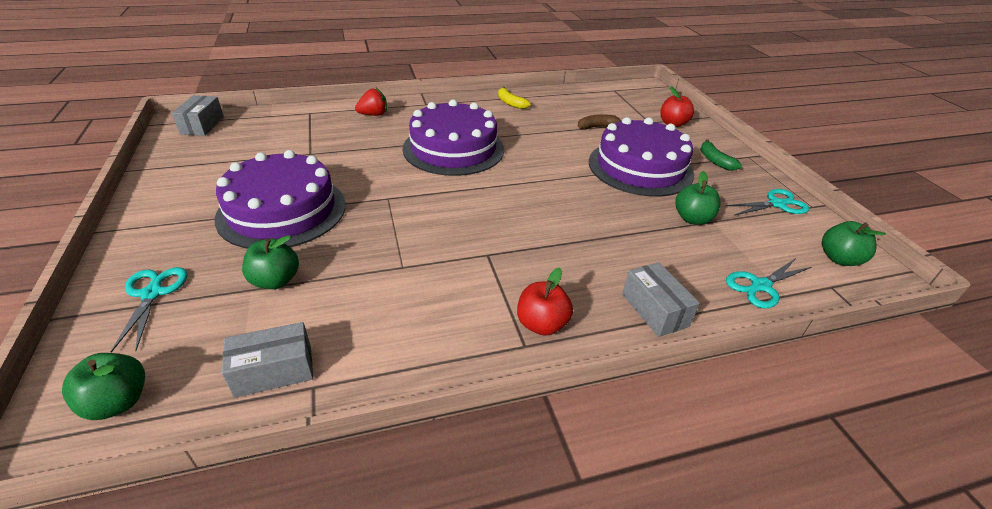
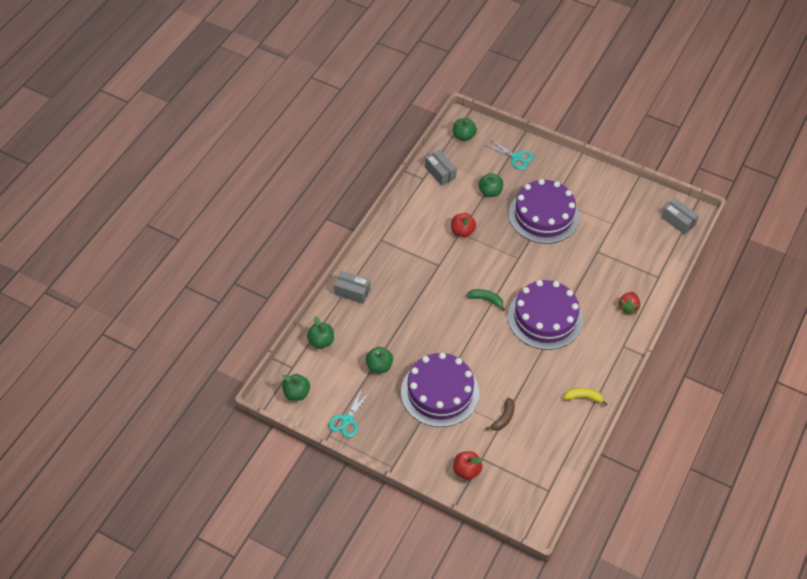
camera: 135 degrees right, 15 degrees up
grey box [222,322,313,398] -> grey box turned 60 degrees counterclockwise [425,150,457,186]
red apple [517,268,573,336] -> red apple moved to [451,213,476,237]
green banana [700,139,742,170] -> green banana moved to [467,289,505,311]
turquoise scissors [726,258,812,309] -> green apple [307,316,334,349]

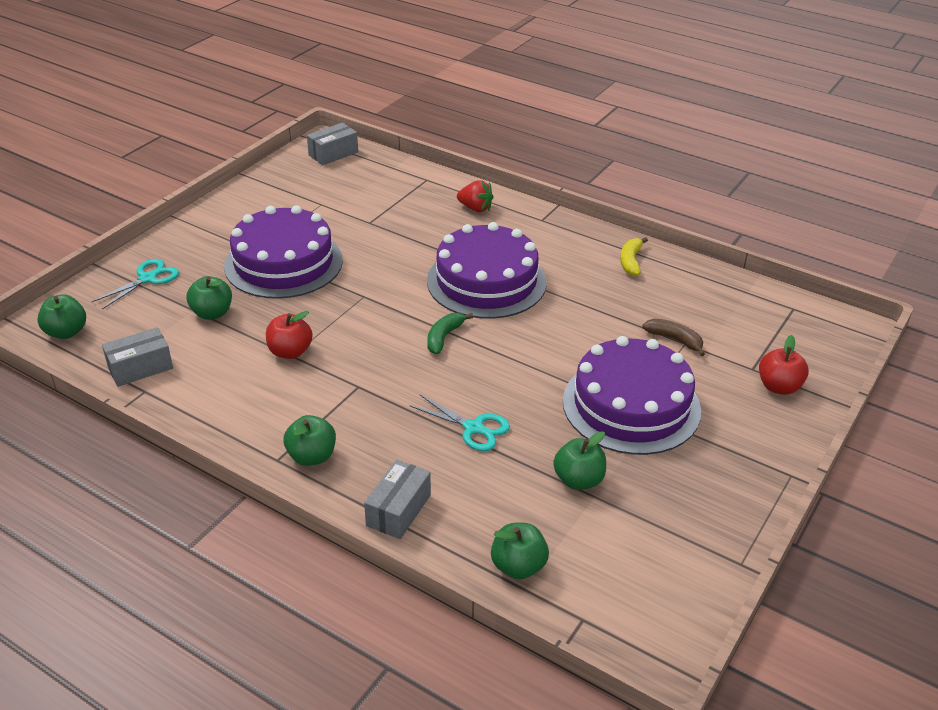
camera: 85 degrees left, 15 degrees down
green apple [282,374,310,401] -> green apple moved to [283,415,336,466]
turquoise scissors [329,388,371,438] -> turquoise scissors moved to [410,395,510,451]

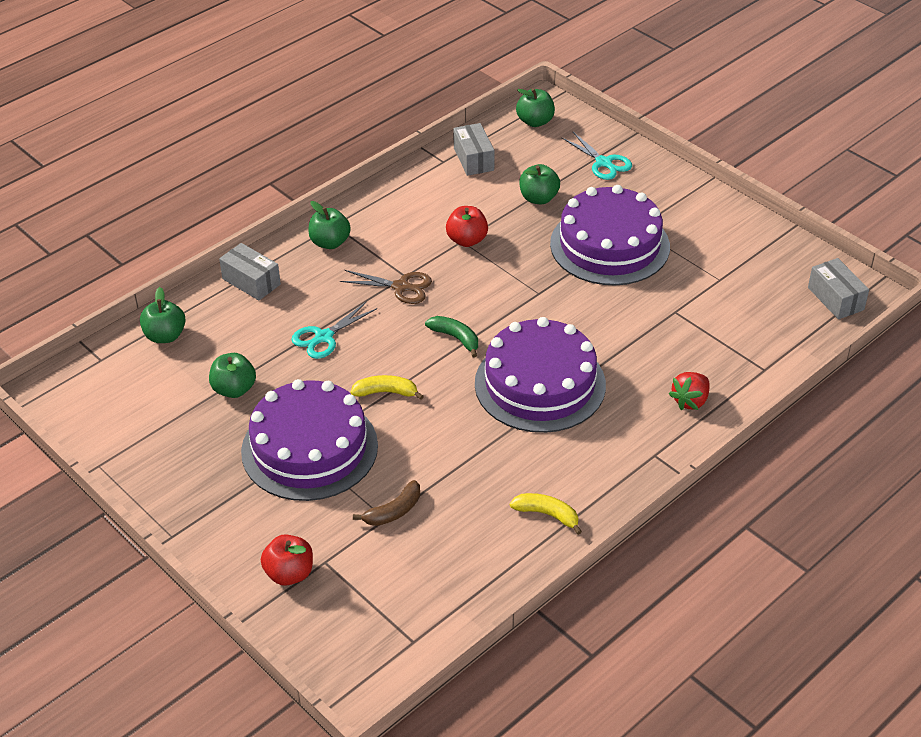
camera: 105 degrees right, 5 degrees up
none -> brown scissors [340,270,432,304]
none -> yellow banana [350,375,424,400]

